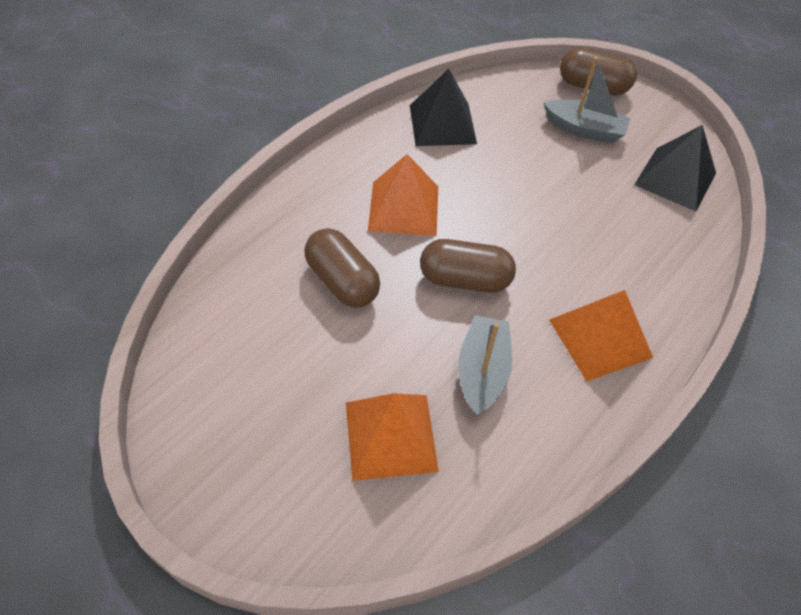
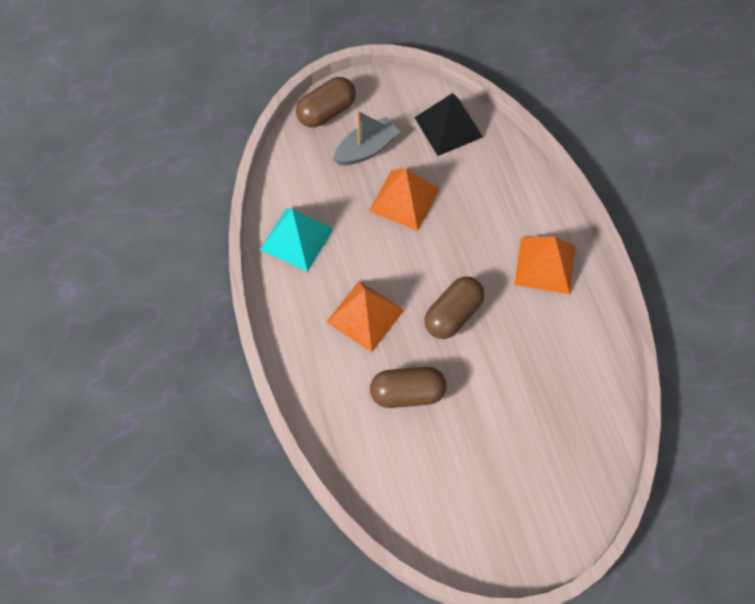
camera: 55 degrees left, 10 degrees up
orange pyramid [346,393,439,481] -> orange pyramid moved to [369,168,439,231]
black pyramid [410,69,477,146] -> turquoise pyramid [260,208,333,272]
grey boat [458,315,512,416] -> none

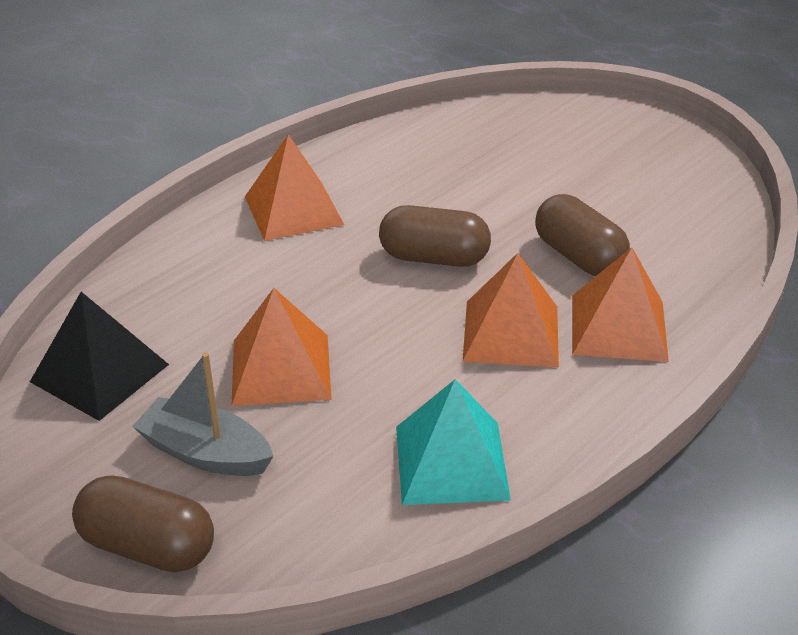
camera: 120 degrees left, 25 degrees down
none -> orange pyramid [572,247,669,362]

